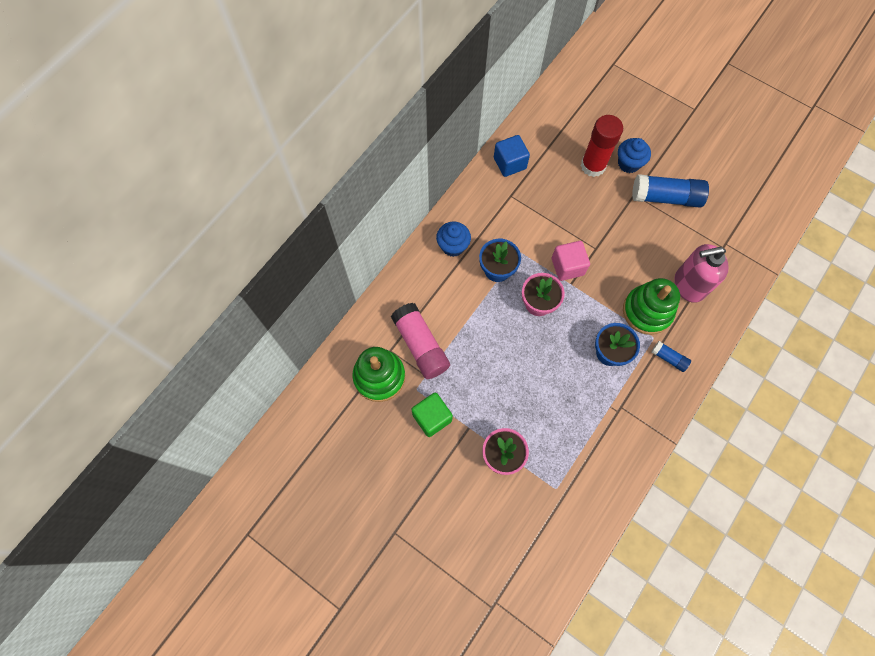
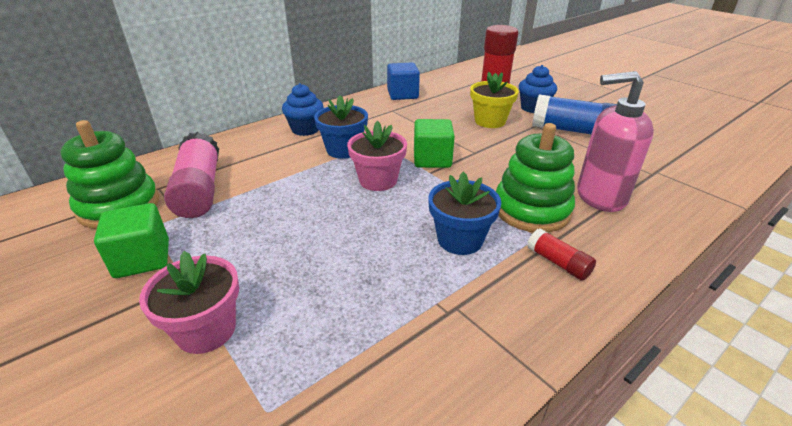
camera: 15 degrees right, 35 degrees down
pink cube [552,241,590,281] -> green cube [414,119,455,168]
blue glue stick [651,341,691,372] -> red glue stick [527,228,596,281]
none -> yellow flower pot [470,72,519,128]

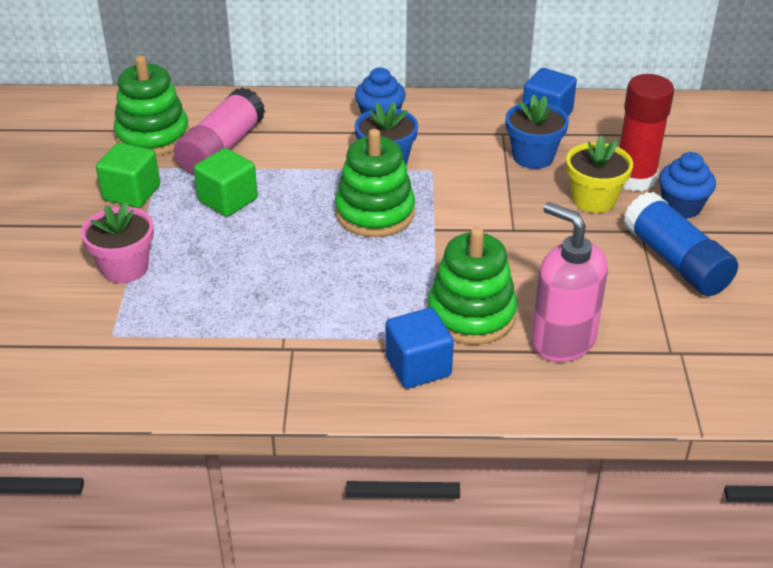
camera: 40 degrees right, 5 degrees up
pink flower pot [347,121,407,191] -> green stacking toy [335,129,415,237]
green cube [414,119,455,168] -> green cube moved to [194,148,258,217]
blue flower pot [428,172,502,255] -> blue flower pot moved to [506,95,569,169]
red glue stick [527,228,596,281] -> blue cube [385,308,454,388]

